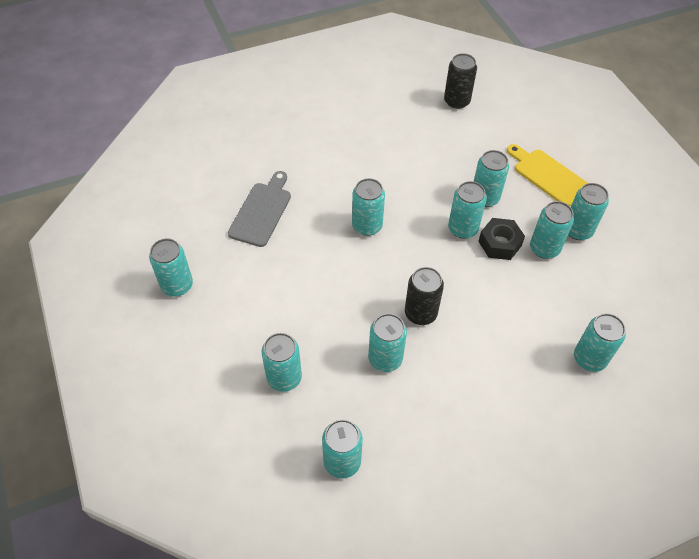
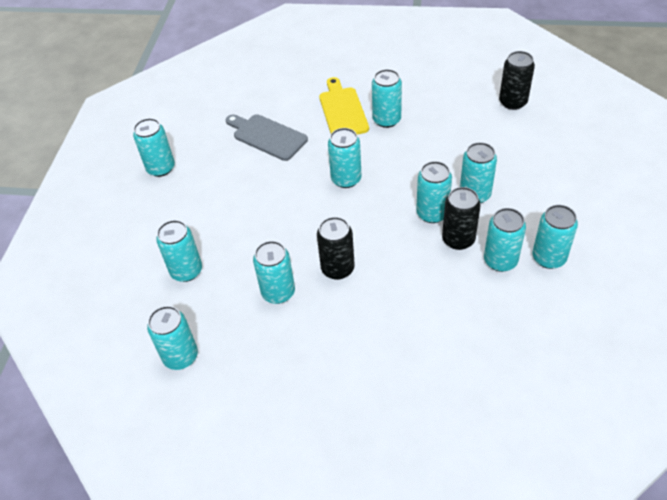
camera: 35 degrees right, 5 degrees down
grey cutting board [228,171,291,247] -> grey cutting board turned 105 degrees counterclockwise [226,114,308,161]
black nut [478,218,525,260] -> black can [442,187,481,250]
yellow cutting board [507,144,588,206] -> yellow cutting board moved to [319,77,369,135]
turquoise can [574,313,626,372] -> turquoise can moved to [372,69,402,128]

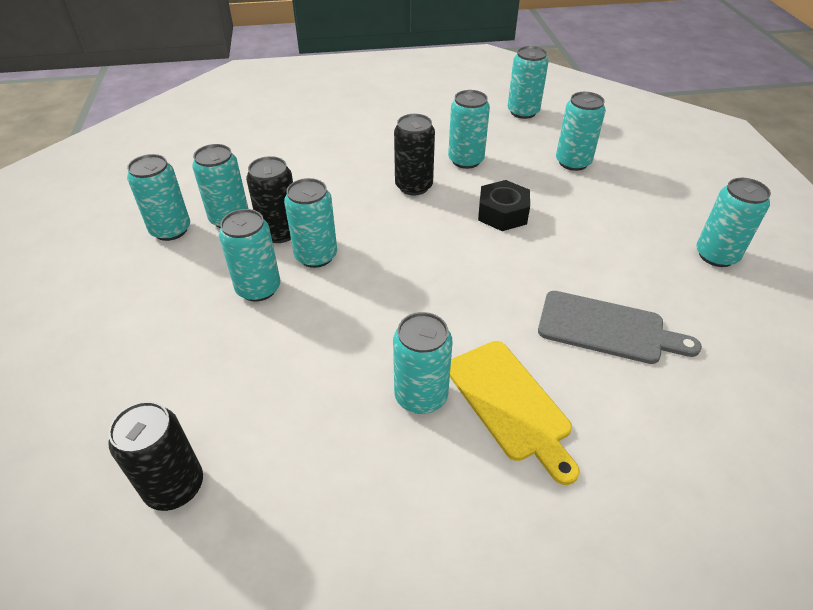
camera: 160 degrees right, 5 degrees down
turquoise can [328,128,361,188] -> none
none -> black nut [478,180,530,231]

